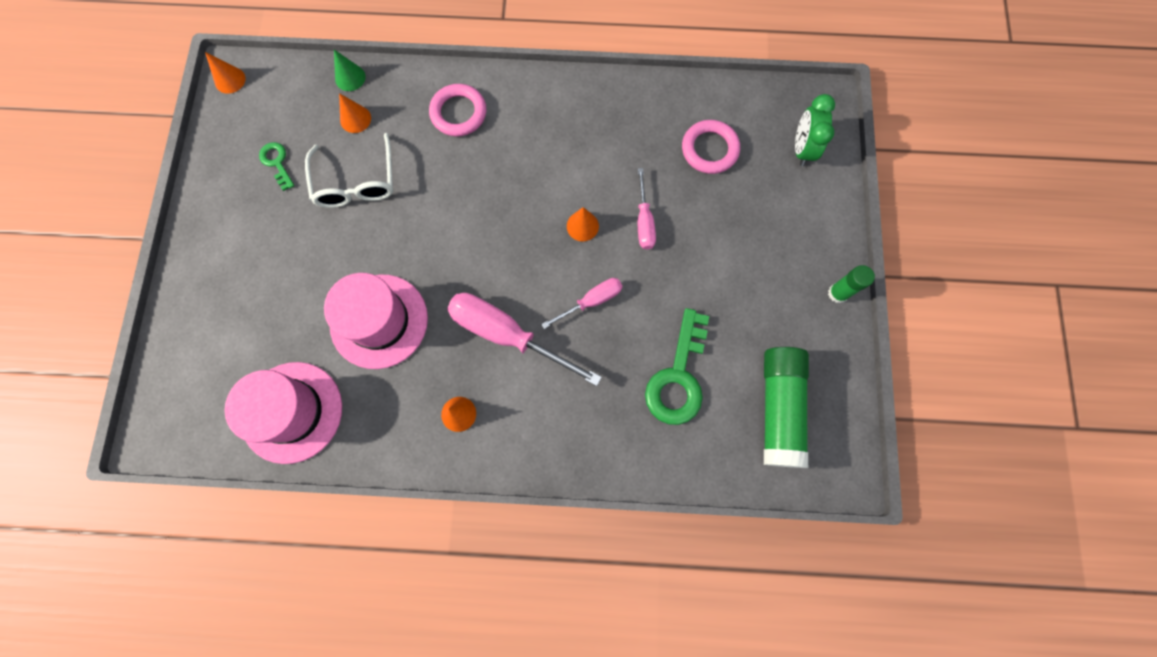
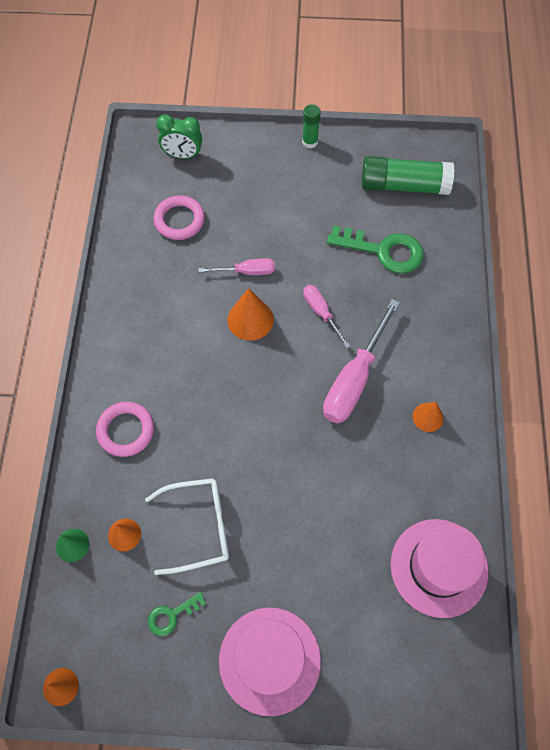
camera: 90 degrees left, 10 degrees down
pink hat [324,273,428,369] -> pink hat moved to [219,608,321,716]
orange cone [567,207,599,241] -> orange cone [228,288,274,341], size x1.58

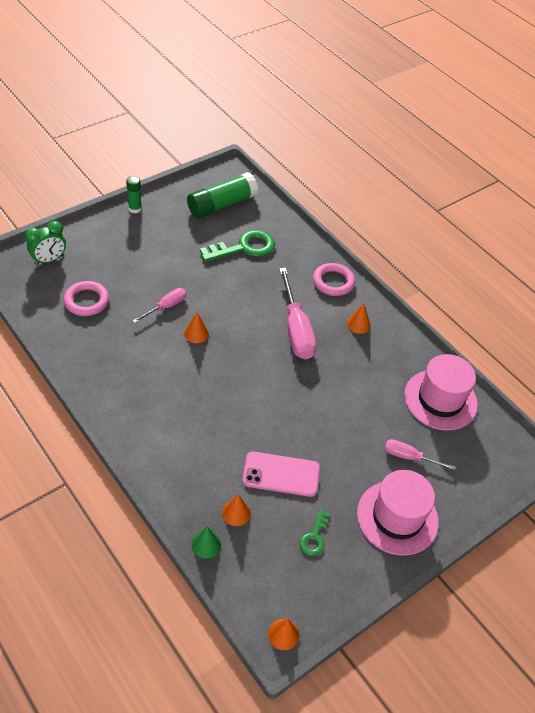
camera: 45 degrees left, 15 degrees down
pink ring [96,402,154,457] -> pink ring moved to [313,263,355,296]
white glasses [145,478,229,575] -> pink phone [242,452,320,497]
orange cone [228,288,274,341] -> orange cone [184,312,209,343], size x0.63
pink screwdriver [303,285,350,349] -> pink screwdriver moved to [385,439,455,470]

